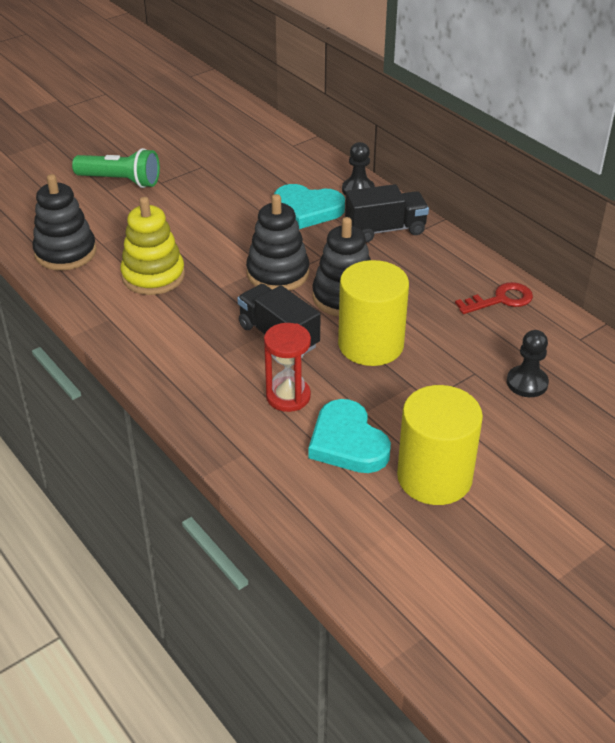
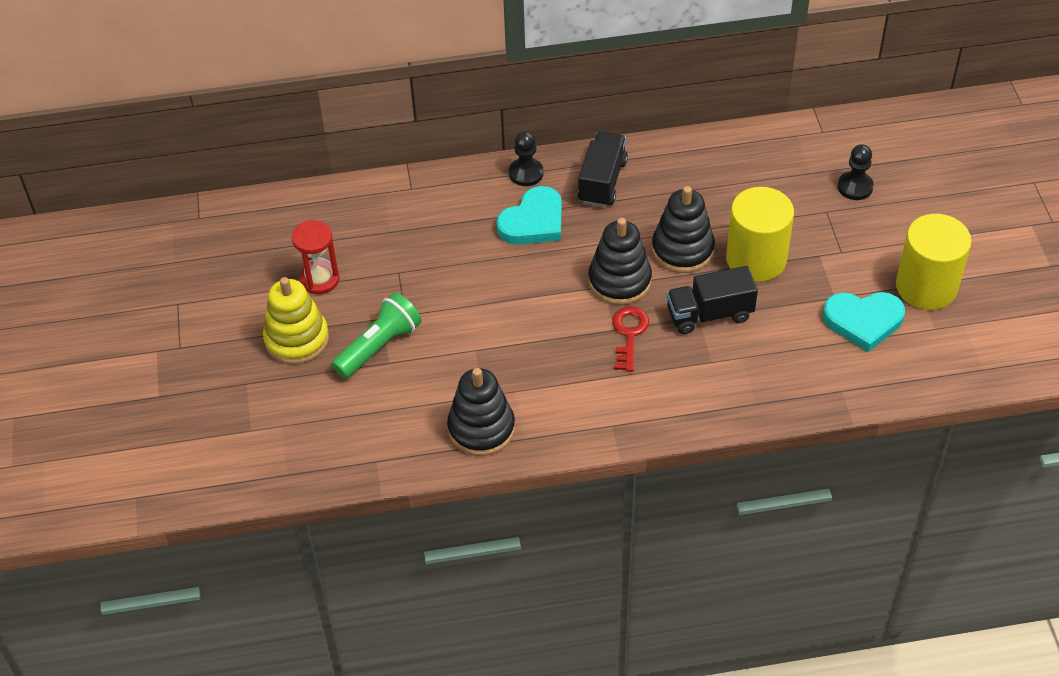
camera: 60 degrees left, 10 degrees up
yellow stacking toy [120,197,185,295] -> yellow stacking toy moved to [263,277,329,365]
red hourglass [264,323,311,412] -> red hourglass moved to [292,220,340,294]
red key [455,282,533,314] -> red key moved to [612,306,649,372]

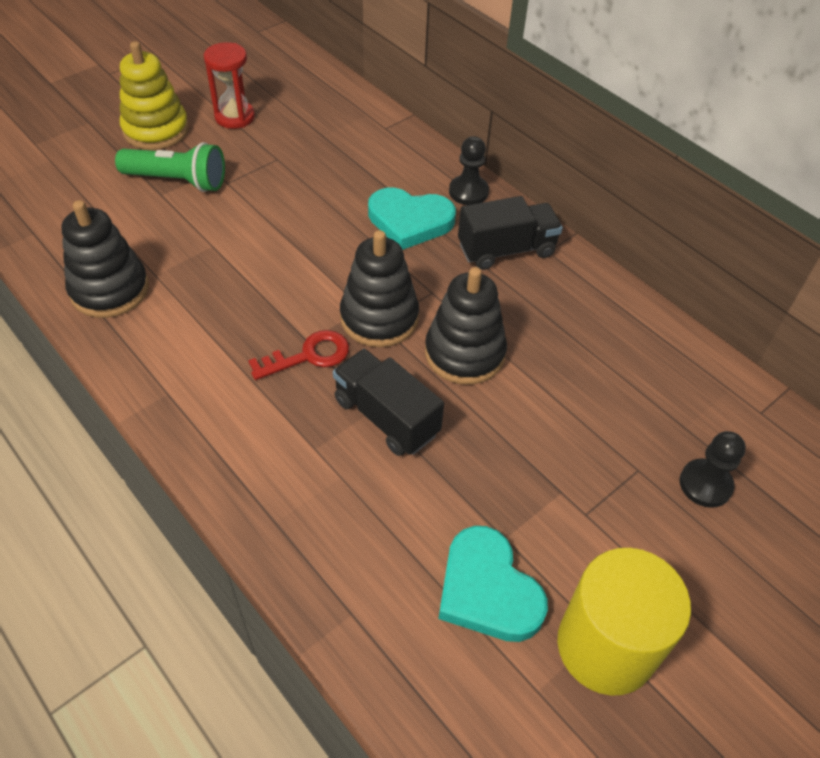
camera: 55 degrees right, 0 degrees up
yellow cylinder [726,187,794,282] -> none

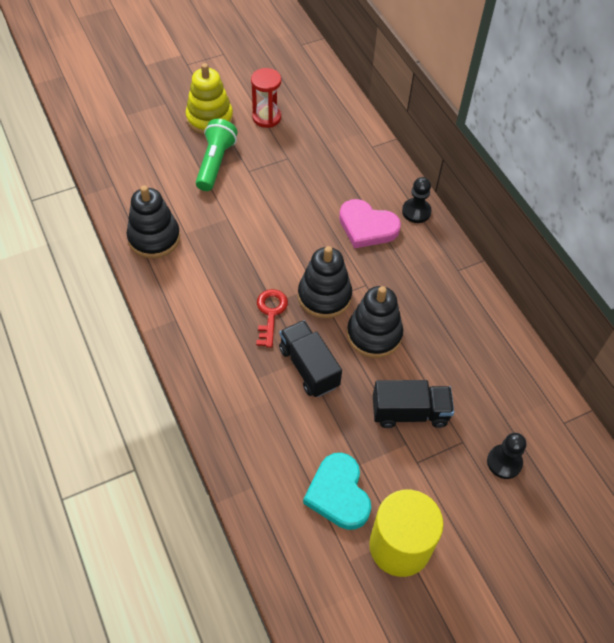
camera: 15 degrees right, 5 degrees up
green flashlight [115,142,225,192] -> green flashlight turned 105 degrees counterclockwise [196,119,238,191]
red key [248,330,349,380] -> red key turned 75 degrees counterclockwise [256,289,288,348]
turquoise heart [368,188,456,250] -> pink heart [339,199,401,248]
black truck [458,196,563,270] -> black truck moved to [373,380,454,428]

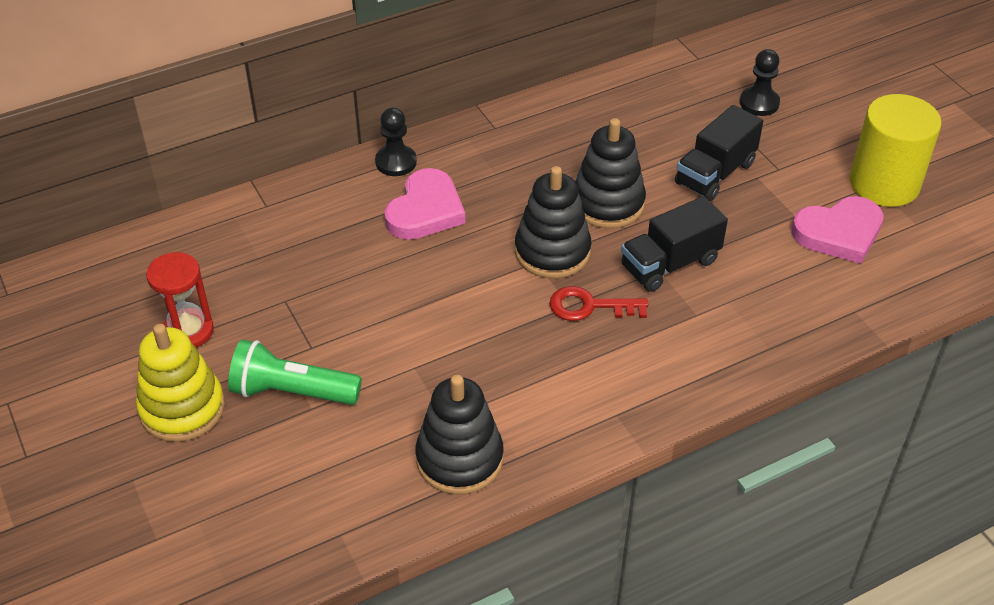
camera: 90 degrees left, 10 degrees down
turquoise heart [303,453,371,530] -> pink heart [791,196,884,264]
black truck [373,380,454,428] -> black truck turned 135 degrees counterclockwise [675,105,763,201]

